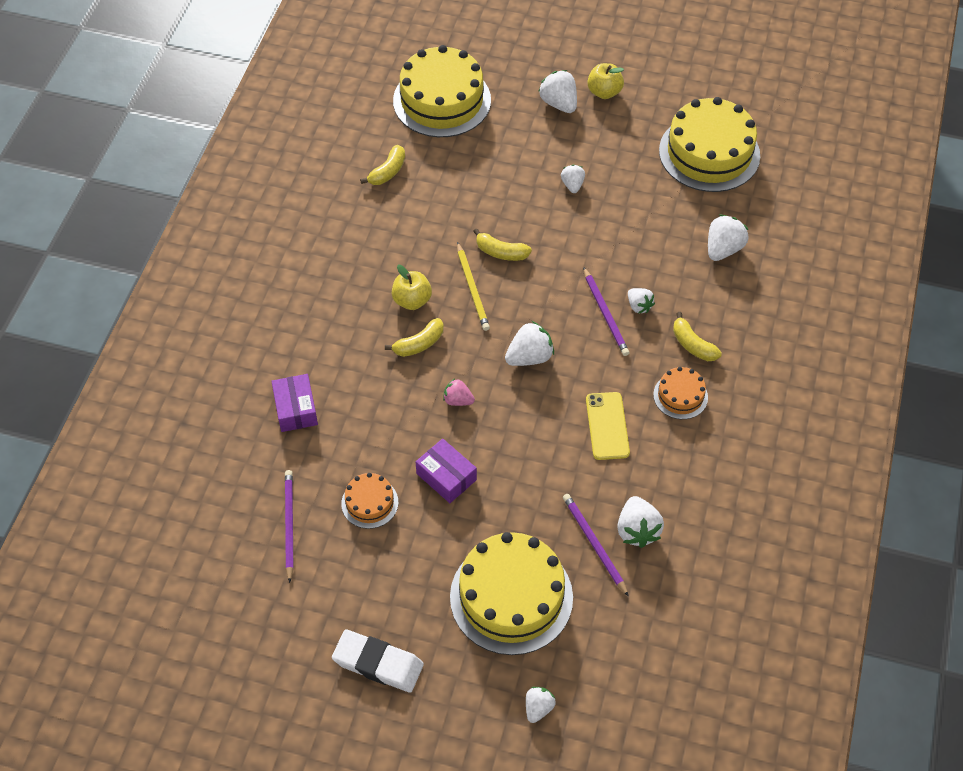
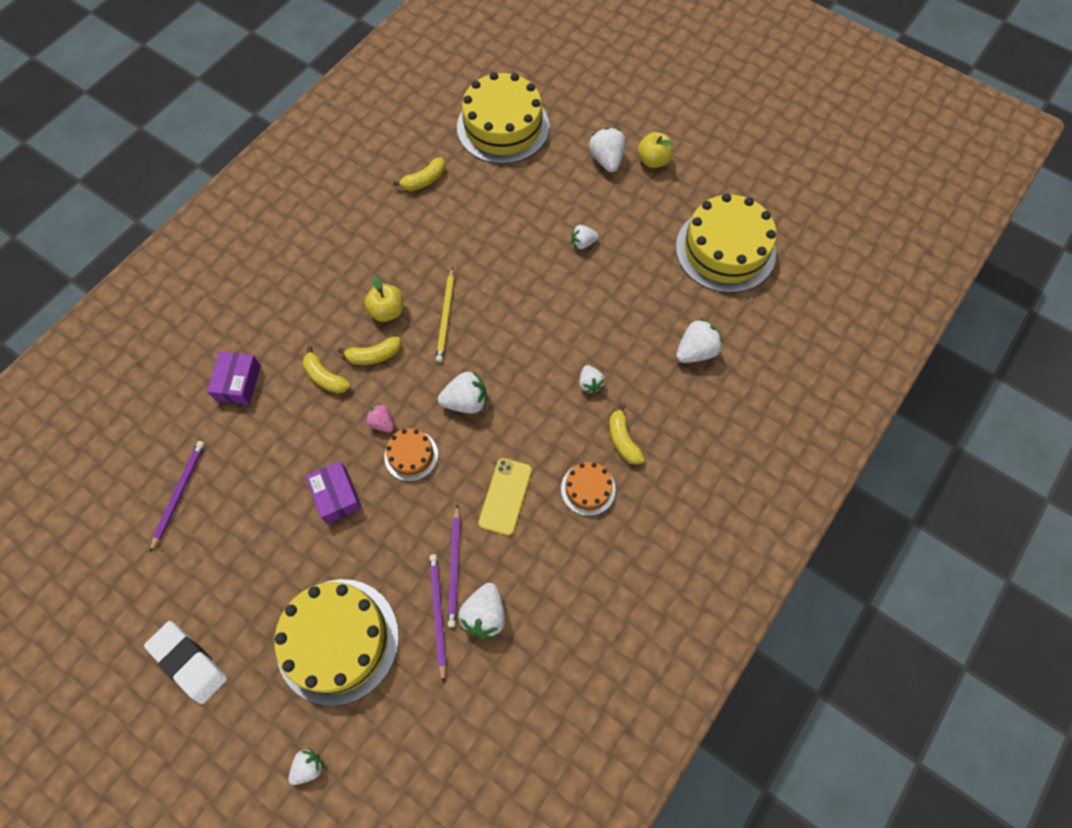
camera: 20 degrees right, 10 degrees up
orange cake [341,473,398,529] -> orange cake moved to [384,428,438,481]
yellow banana [473,228,532,261] -> yellow banana moved to [303,346,350,394]
white strawberry [561,165,585,193] -> white strawberry turned 120 degrees counterclockwise [571,225,599,249]
purple pencil [583,267,629,356] -> purple pencil moved to [448,504,460,628]

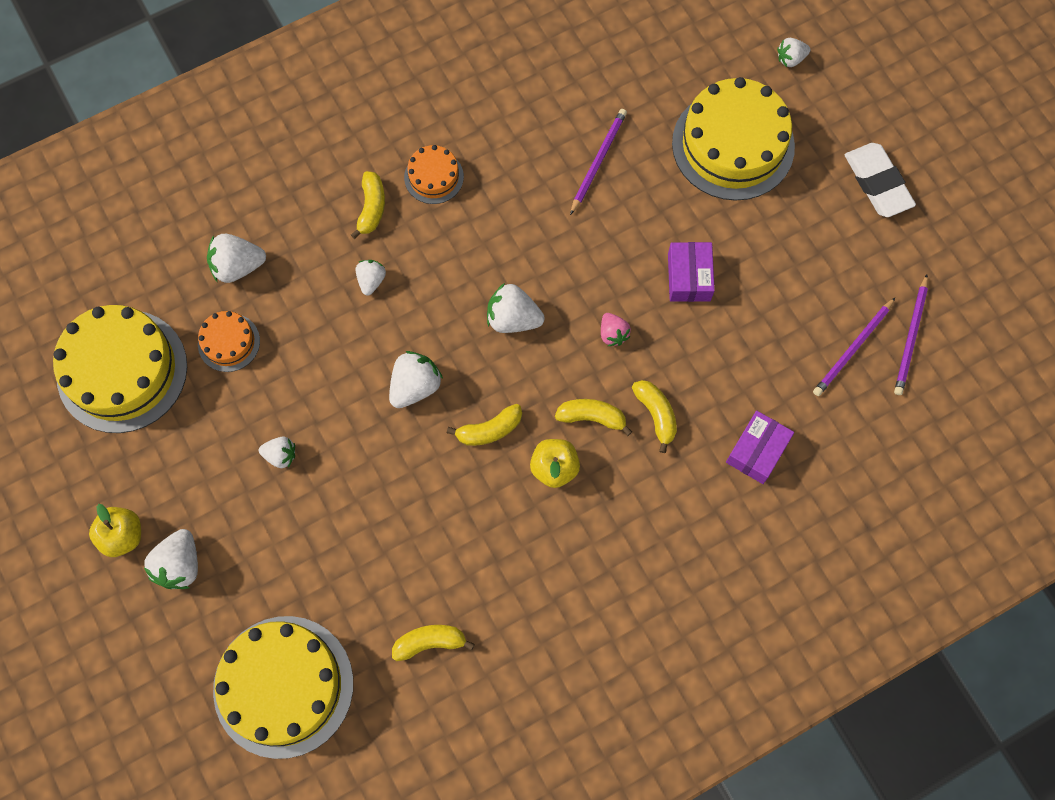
camera: 155 degrees left, 5 degrees up
orange cake [384,428,438,481] -> orange cake moved to [198,311,260,372]
purple pencil [429,554,446,683] -> purple pencil moved to [894,274,928,395]
yellow pencil [436,267,454,362] -> yellow banana [447,404,522,446]
white strawberry [458,583,505,638] -> white strawberry moved to [389,351,443,408]
yellow phone [478,458,532,535] -> none

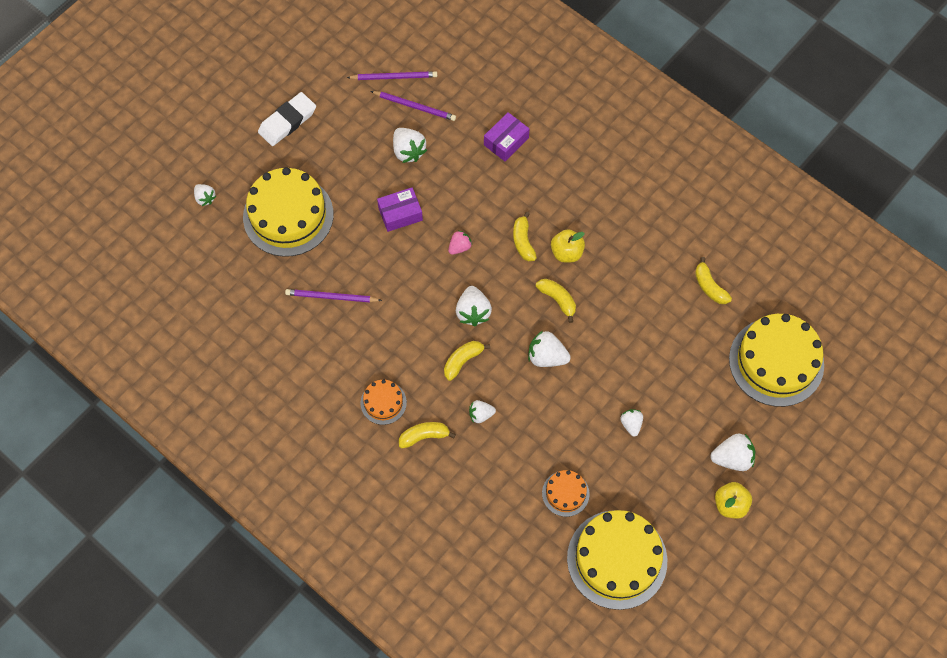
camera: 110 degrees left, 5 degrees down
white strawberry [207,234,266,283] -> white strawberry moved to [393,128,427,163]
yellow banana [632,380,677,453] -> yellow banana moved to [444,341,490,381]
purple box [726,411,794,484] -> purple box turned 60 degrees counterclockwise [484,112,529,161]

